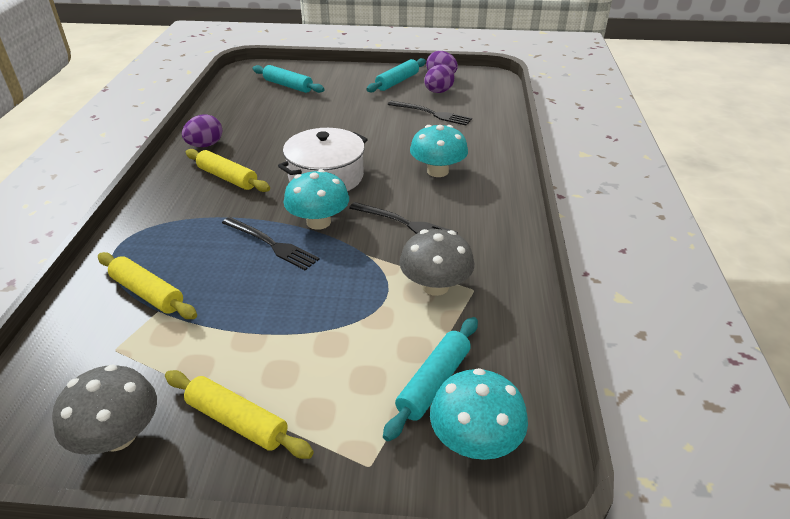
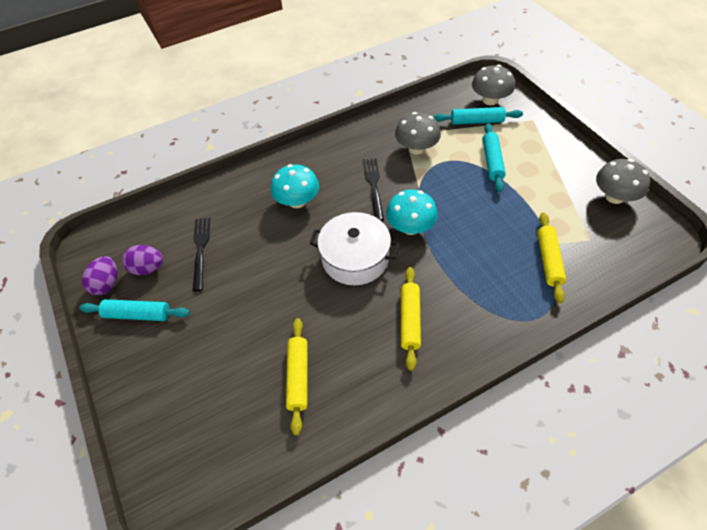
camera: 120 degrees left, 15 degrees up
yellow rolling pin [165,370,314,459] -> yellow rolling pin moved to [286,318,307,435]
purple egg [182,114,222,147] -> none
black fork [222,217,320,270] -> none
turquoise rolling pin [253,65,325,93] -> turquoise rolling pin moved to [483,123,506,192]
turquoise mushroom [430,368,528,460] -> grey mushroom [472,65,515,105]

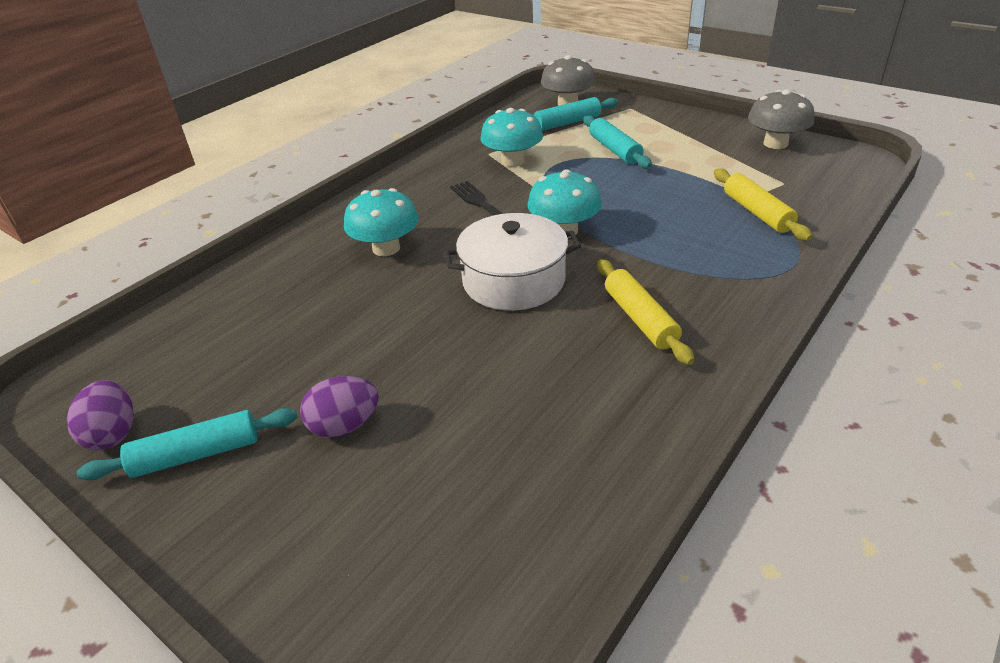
camera: 25 degrees left, 15 degrees down
purple egg [122,245,163,275] -> purple egg moved to [300,376,379,438]
black fork [193,218,210,291] -> none
yellow rolling pin [286,318,307,435] -> none
grey mushroom [395,112,441,155] -> turquoise mushroom [480,108,543,167]

